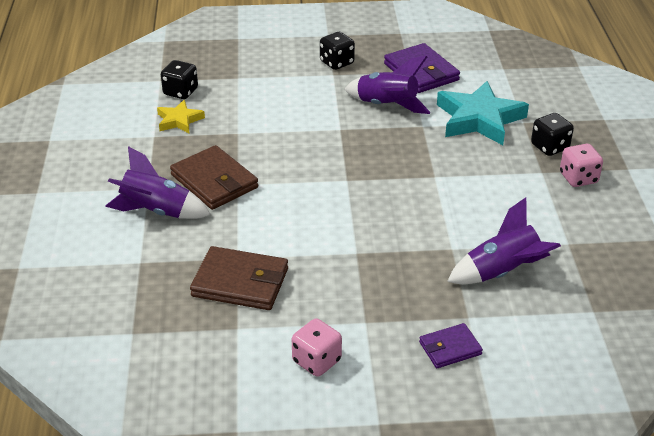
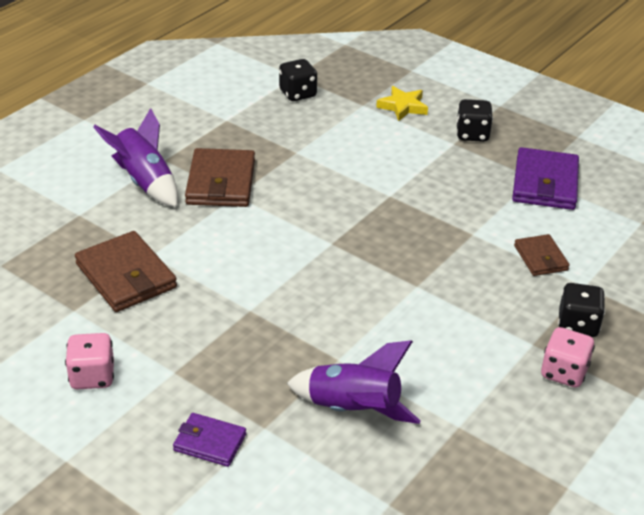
camera: 40 degrees right, 0 degrees up
yellow star [157,100,205,133] -> yellow star moved to [376,86,428,121]
purple rocket [344,56,431,114] -> none
turquoise star [437,81,529,145] -> brown wallet [514,234,570,276]

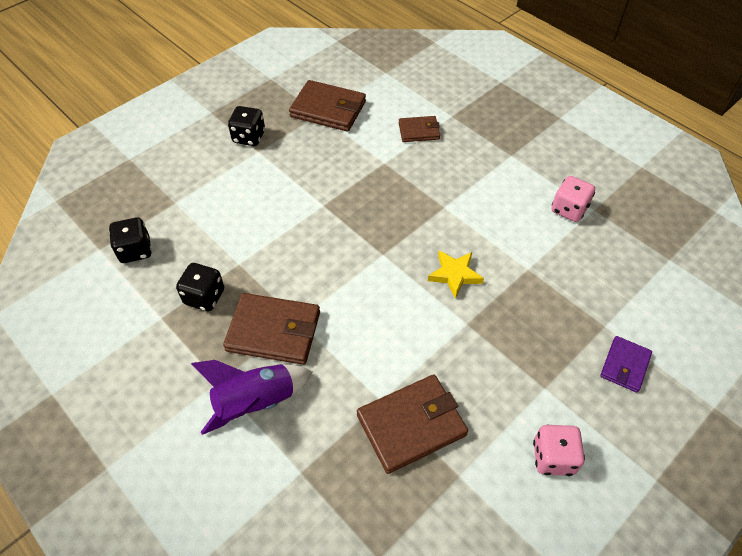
camera: 80 degrees left, 15 degrees up
purple rocket [287,340,421,424] -> none
yellow star [376,86,428,121] -> yellow star moved to [428,250,484,299]
purple wallet [512,147,579,210] -> brown wallet [289,80,366,132]
pink dice [541,327,595,388] -> pink dice moved to [552,176,595,222]
black dice [558,283,605,337] -> black dice moved to [176,263,224,311]

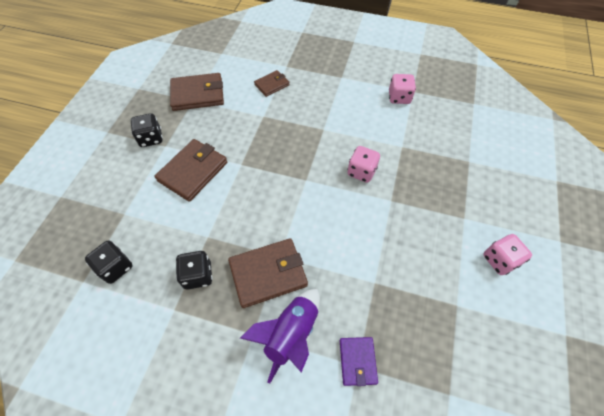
camera: 30 degrees left, 5 degrees up
brown wallet [357,374,468,474] -> brown wallet moved to [155,139,227,202]
yellow star [428,250,484,299] -> pink dice [347,146,380,183]
purple wallet [600,336,652,393] -> purple wallet moved to [340,337,378,386]

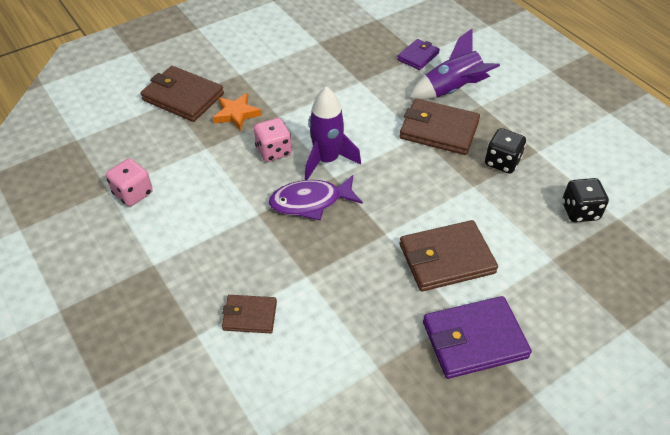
camera: 140 degrees left, 10 degrees down
black dice [131,113,163,147] -> purple wallet [423,296,532,379]
brown wallet [170,73,224,111] -> brown wallet moved to [140,66,224,122]
pink dice [483,234,532,275] -> none
none -> orange star [213,93,261,131]
none -> purple fish [269,175,363,221]
none -> purple rocket [305,86,361,180]

